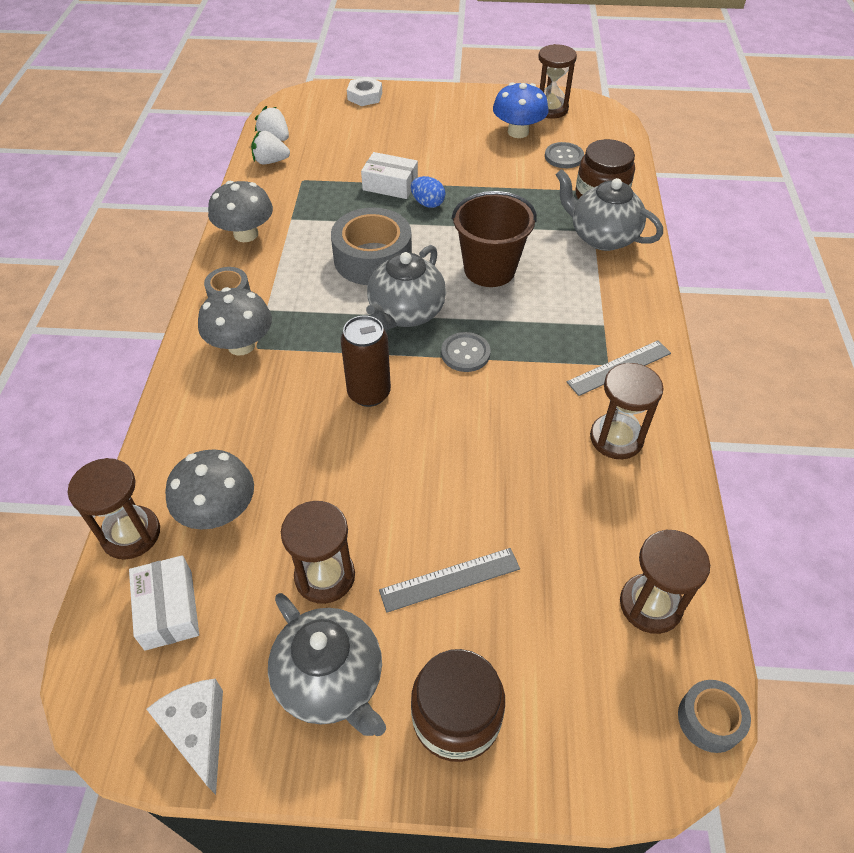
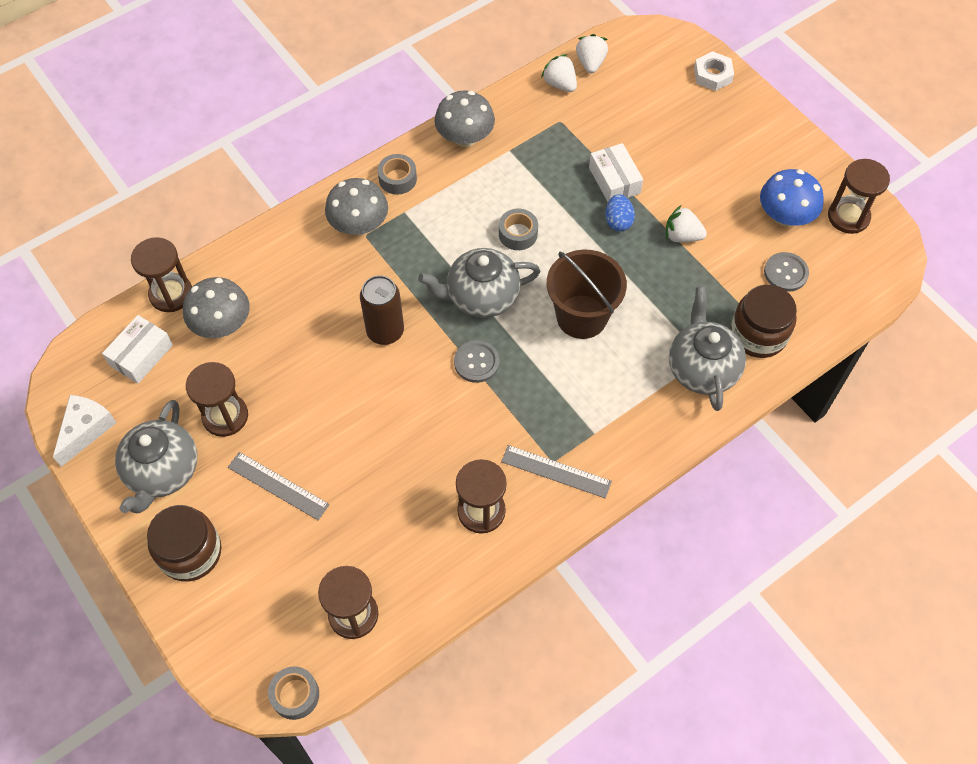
camera: 50 degrees right, 10 degrees up
grey tape [331,207,412,285] -> grey tape [499,209,538,250], size x0.52
none -> white strawberry [666,205,707,242]

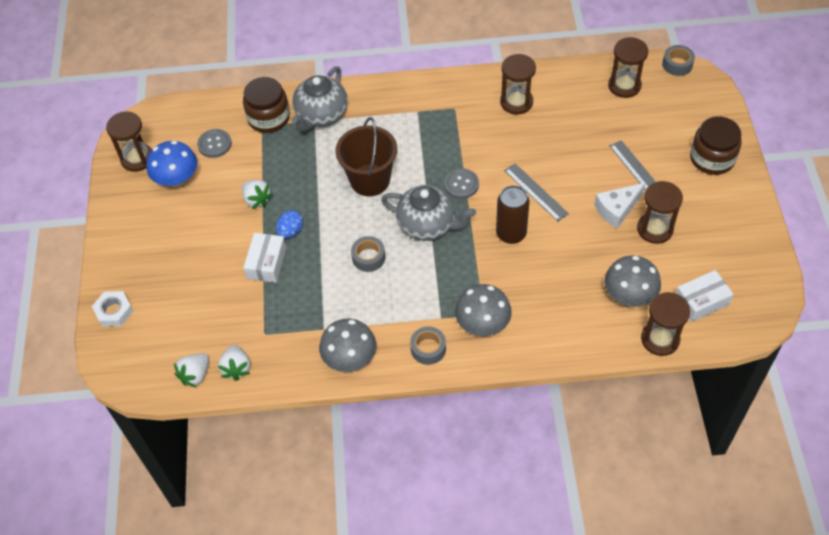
camera: 145 degrees left, 5 degrees down
white cheese [53,395,117,467] -> white cheese moved to [594,183,646,229]
grey teapot [115,400,197,513] -> none
grey ruler [501,445,612,498] -> grey ruler moved to [504,163,569,221]

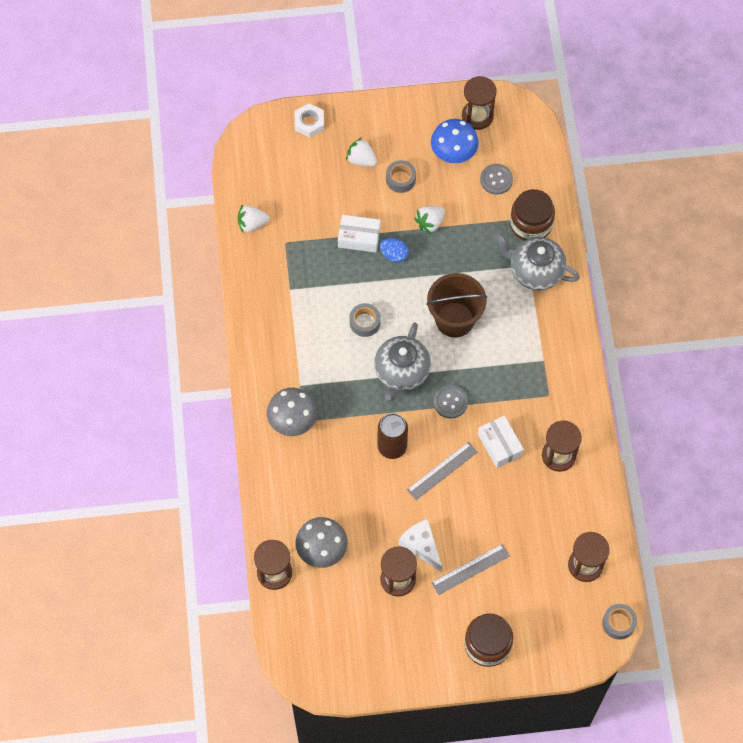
camera: 85 degrees right, 10 degrees up
white strawberry [174,353,209,388] -> white strawberry moved to [346,138,377,167]
grey mushroom [319,318,376,372] -> none
grey tape [410,326,446,365] -> grey tape moved to [386,160,416,193]
white box [676,270,734,322] -> white box moved to [478,416,524,468]

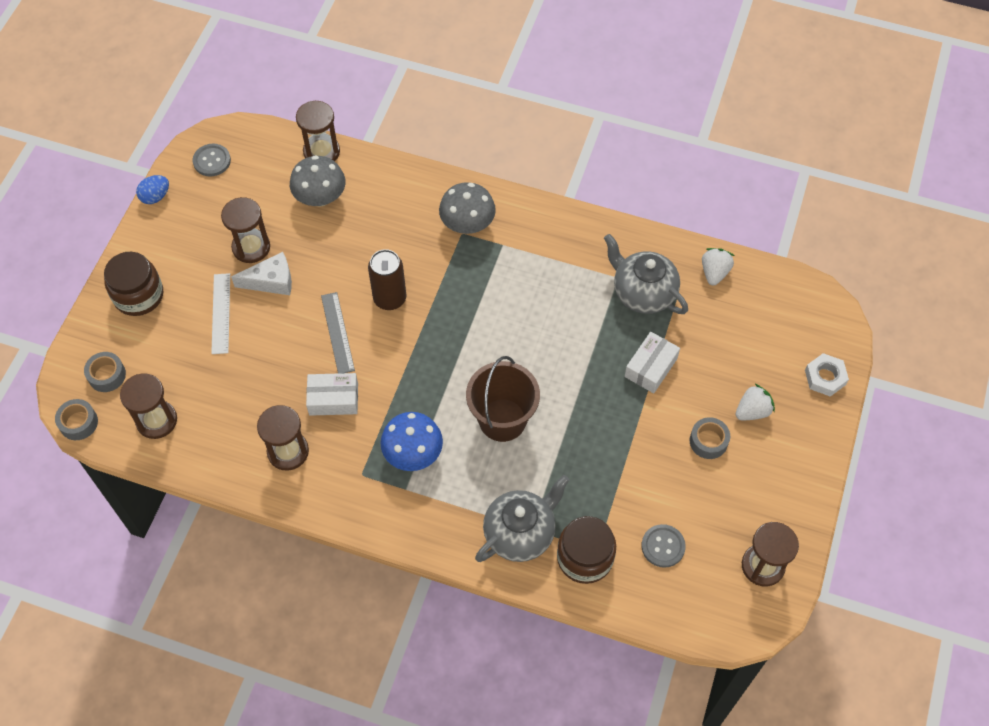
camera: 115 degrees right, 5 degrees down
grey tape [349,303,381,337] -> grey tape moved to [84,352,126,392]
grey teapot [374,323,431,401] -> grey teapot moved to [604,234,688,314]
blue egg [380,238,409,262] -> blue egg moved to [136,175,169,204]
white strawberry [414,206,445,234] -> none
blue mushroom [431,119,479,163] -> blue mushroom moved to [381,412,443,471]
grey ruler [431,544,510,595] -> white ruler [211,273,230,354]
grey button [433,385,468,419] -> grey button moved to [193,144,231,177]

